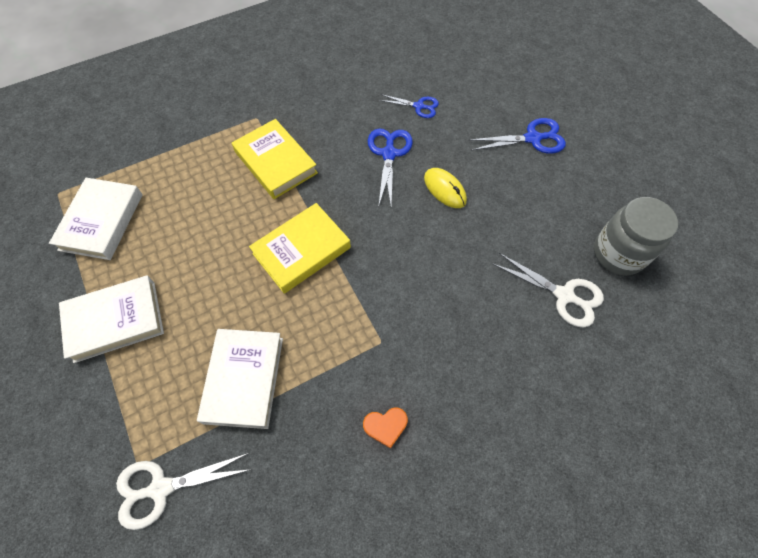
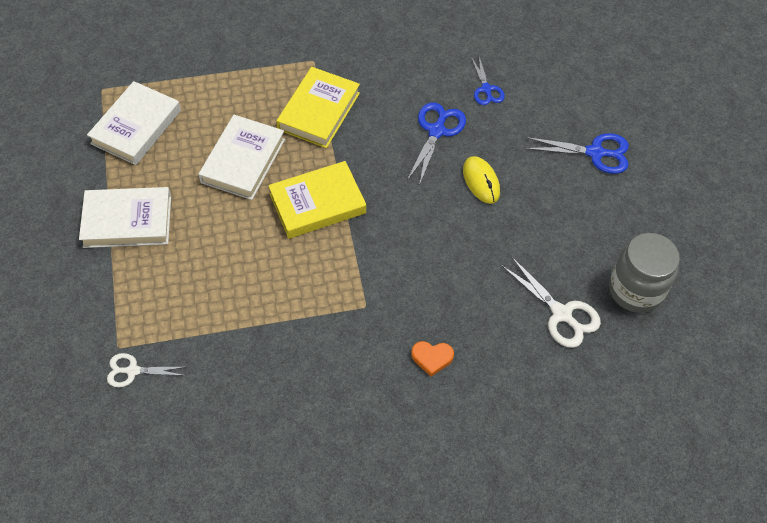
camera: 15 degrees right, 5 degrees down
white scissors [116,453,252,530] -> white scissors [107,353,186,387], size x0.65
white book [197,329,283,429] -> white book moved to [198,115,285,200]
yellow book [232,119,318,199] -> yellow book turned 45 degrees clockwise [276,67,360,148]
orange heart [363,408,408,449] -> orange heart moved to [411,341,454,377]
blue scissors [379,94,439,118] -> blue scissors turned 45 degrees clockwise [471,57,505,105]

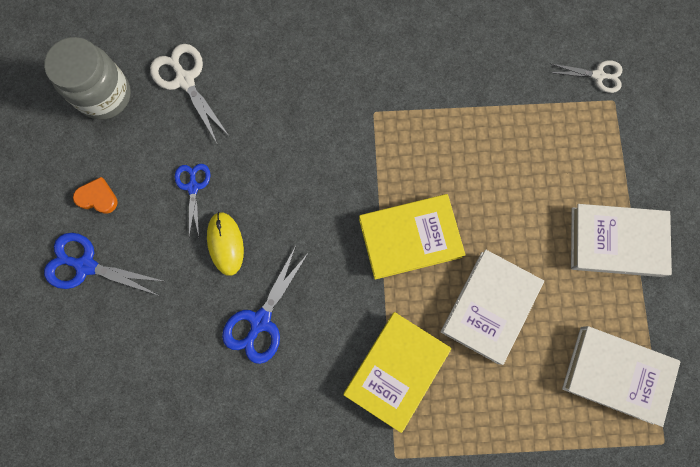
camera: 170 degrees left, 20 degrees up
white book [87,81,181,165] -> white book turned 75 degrees clockwise [562,326,680,427]
orange heart [411,341,454,377] -> orange heart moved to [73,177,118,214]
blue scissors [471,57,505,105] -> blue scissors moved to [175,164,210,237]

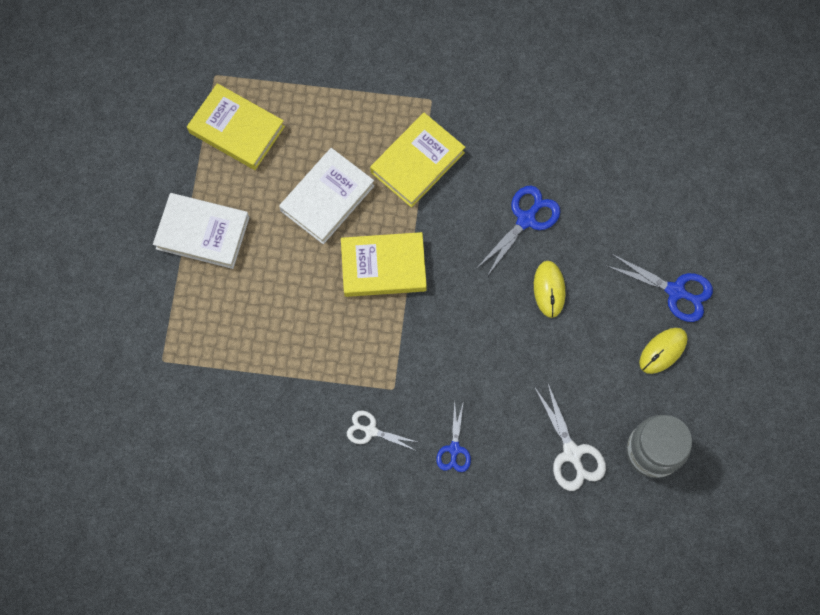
camera: 170 degrees left, 5 degrees down
orange heart [73,177,118,214] -> yellow mouse [639,328,687,374]
blue scissors [175,164,210,237] -> blue scissors moved to [436,401,471,472]
white scissors [548,60,623,93] -> white scissors moved to [347,410,417,450]
white book [562,326,680,427] -> yellow book [187,83,285,170]

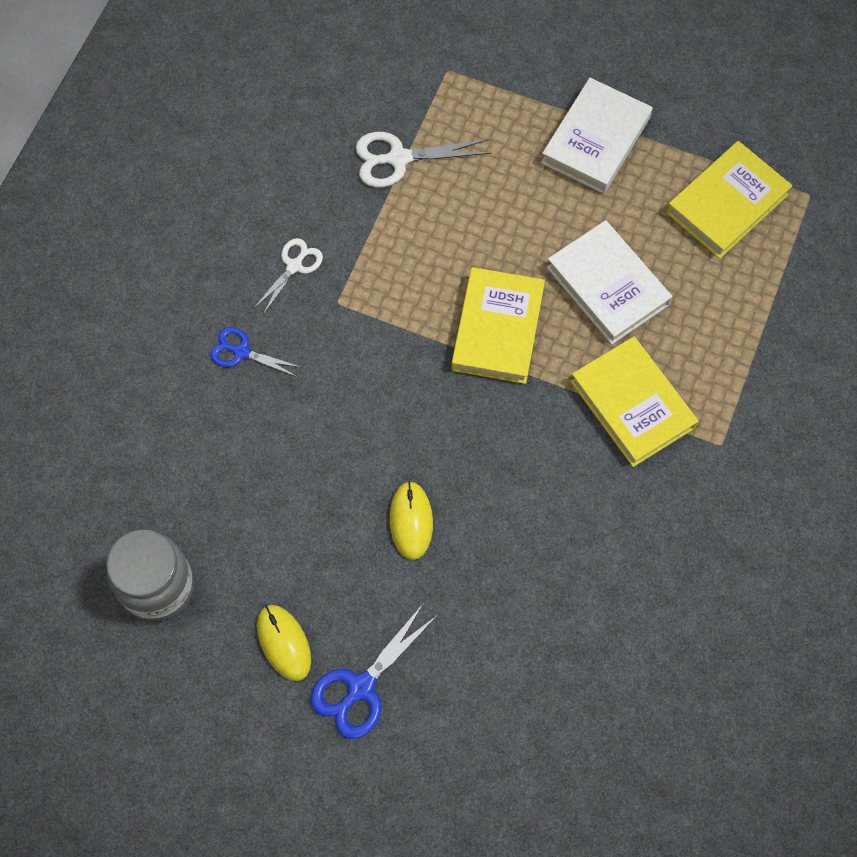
camera: 105 degrees right, 5 degrees down
blue scissors [476,186,560,276] -> none
yellow mouse [534,261,565,318] -> yellow mouse turned 75 degrees clockwise [390,481,433,560]
white scissors [534,382,606,491] -> white scissors moved to [355,132,491,188]

